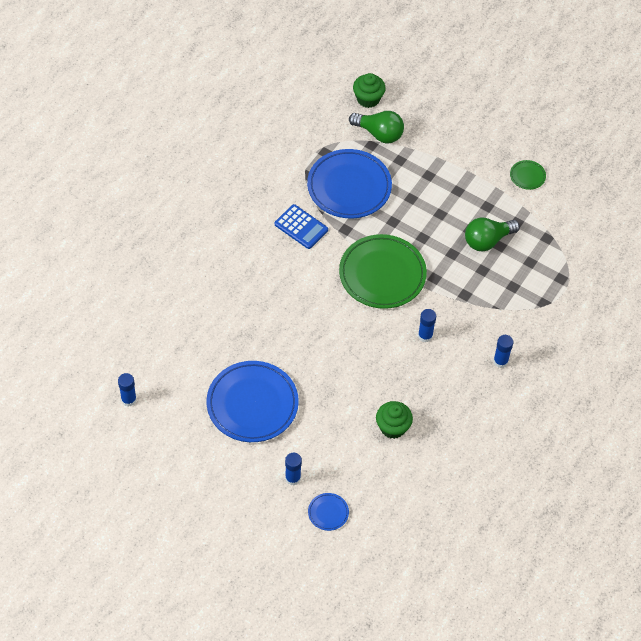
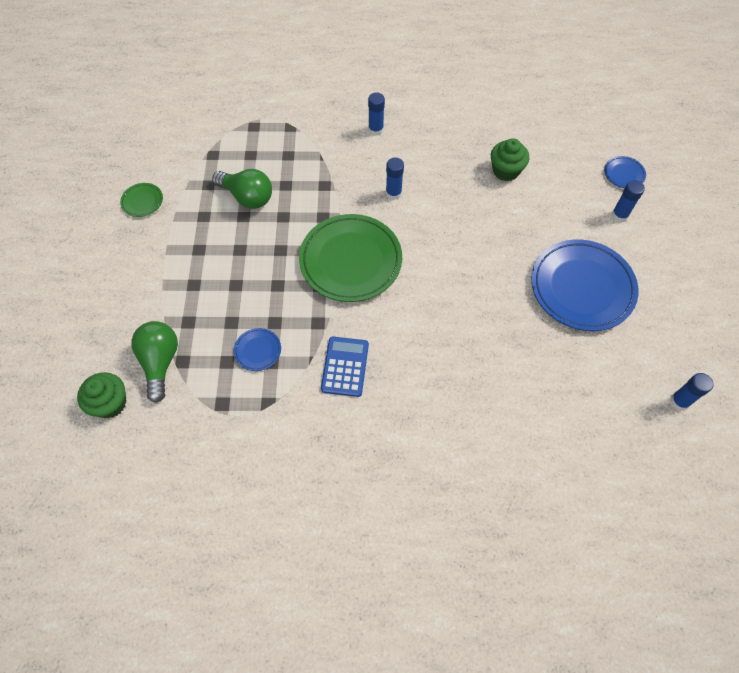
camera: 120 degrees left, 5 degrees up
blue plate [307,149,392,219] -> blue plate [234,328,281,371], size x0.43

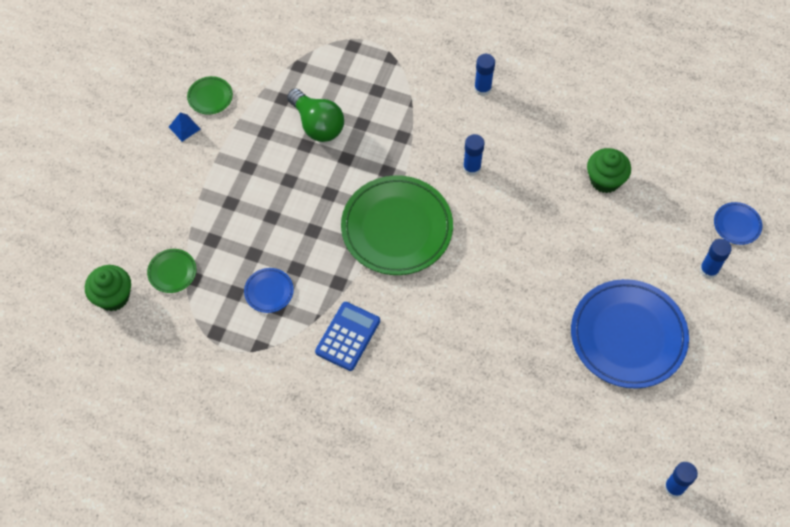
camera: 20 degrees right, 0 degrees up
green light bulb [131,321,178,403] -> green plate [147,249,196,293]
none -> blue pyramid [169,113,200,142]

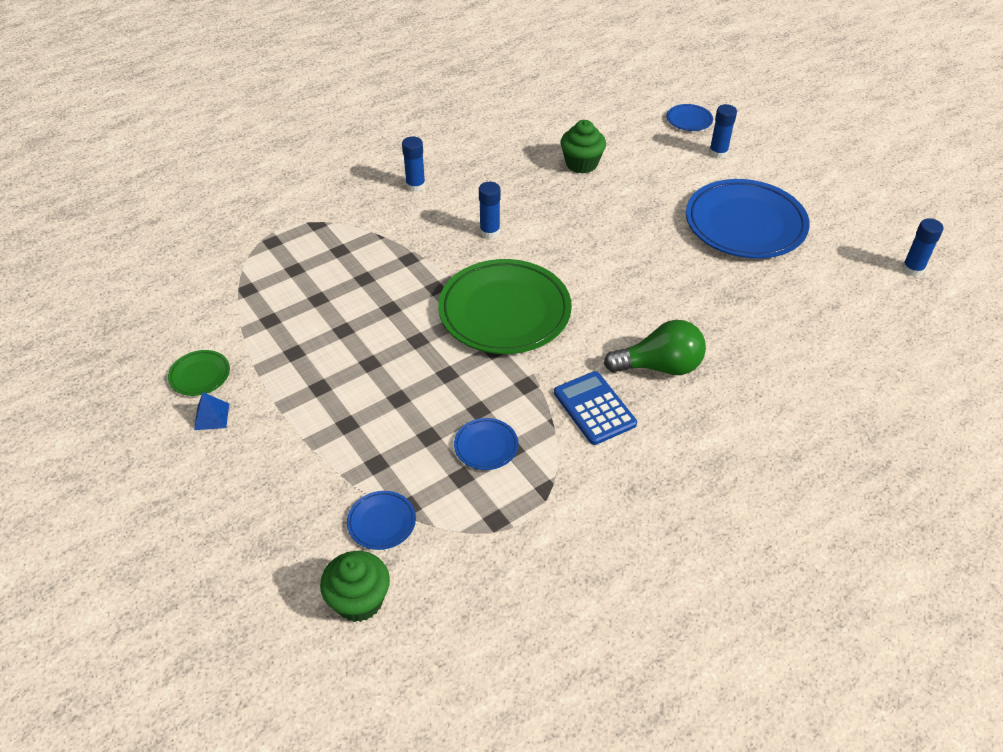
camera: 55 degrees left, 15 degrees down
green plate [147,249,196,293] -> blue plate [347,491,416,550]
green light bulb [287,89,344,142] -> green light bulb moved to [604,320,706,375]

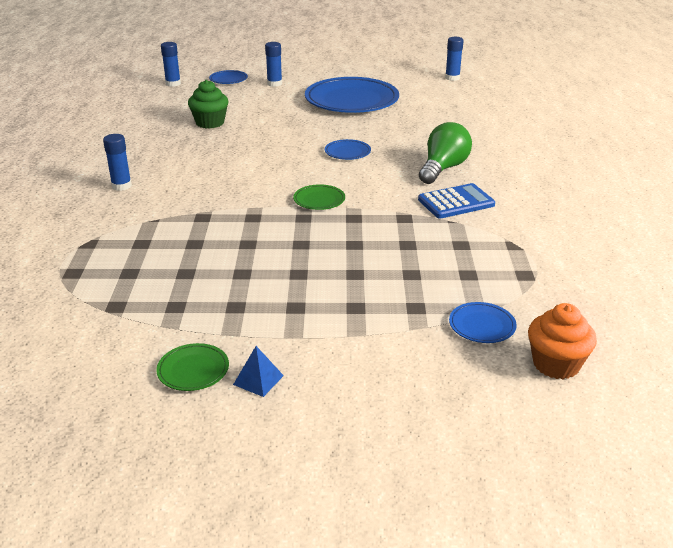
camera: 55 degrees left, 15 degrees down
green cupcake [320,551,390,622] -> orange cupcake [528,303,597,379]
green plate [438,259,572,354] -> green plate [293,184,345,210], size x0.43
blue plate [454,418,518,470] -> blue plate moved to [325,139,371,160]
blue glue stick [479,182,500,239] -> blue glue stick moved to [161,42,181,87]
blue calculator [554,371,637,445] -> blue calculator turned 150 degrees clockwise [418,183,495,218]

